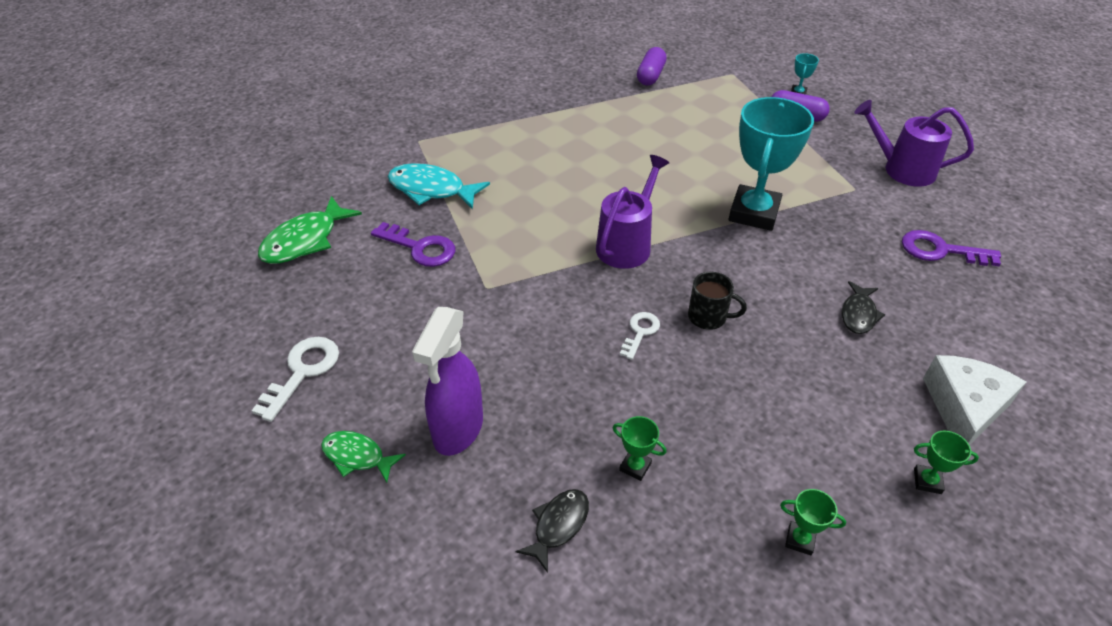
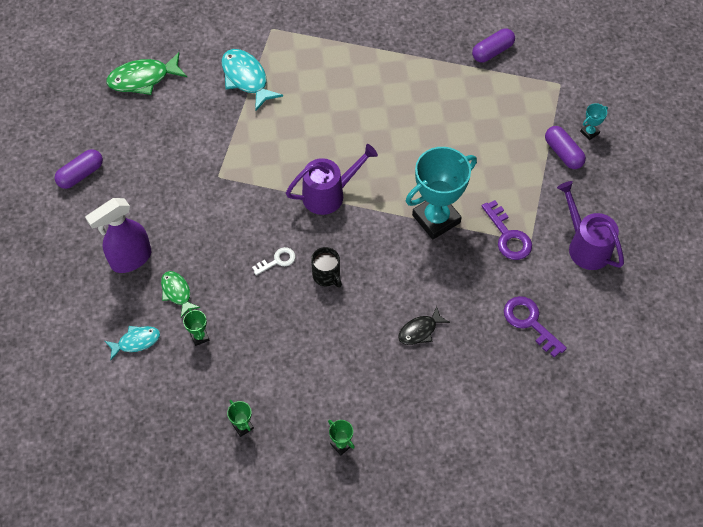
camera: 35 degrees right, 15 degrees up
white key [252,337,339,422] -> purple capsule [55,149,103,189]
green fish [321,431,406,483] -> green fish moved to [161,271,200,318]
purple key [371,222,455,267] -> purple key moved to [482,200,532,260]
black fish [515,489,589,573] -> turquoise fish [105,326,160,360]
white cheese [923,355,1026,445] -> none

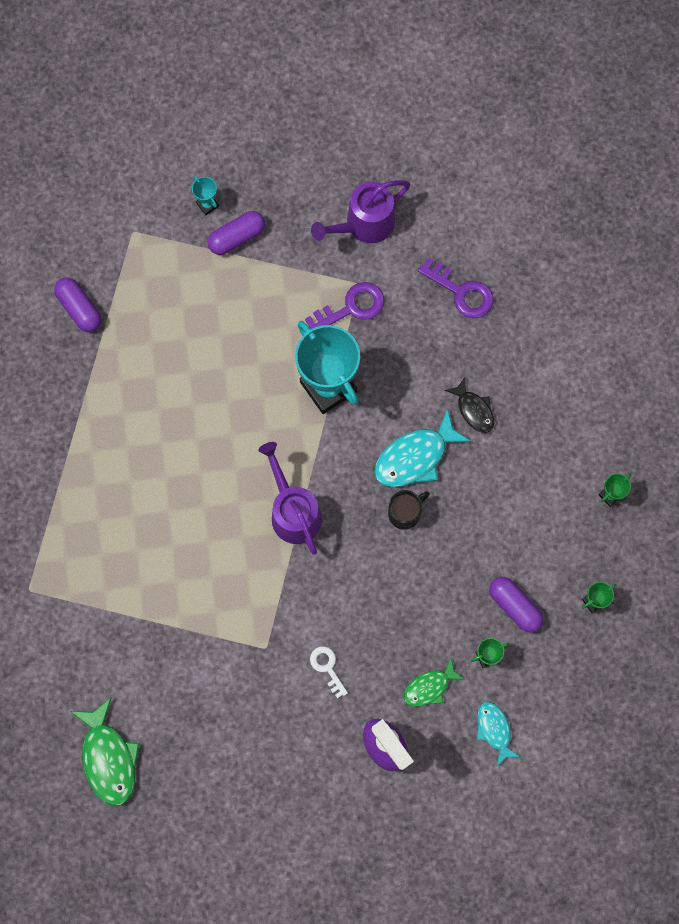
camera: 90 degrees left, 15 degrees up
purple capsule [55,149,103,189] -> purple capsule moved to [489,577,543,632]
turquoise fish [222,49,283,111] -> turquoise fish moved to [374,408,472,487]
white key [252,247,296,275] -> white key moved to [310,646,348,698]
purple key [504,296,567,358] -> purple key turned 105 degrees counterclockwise [418,257,493,318]

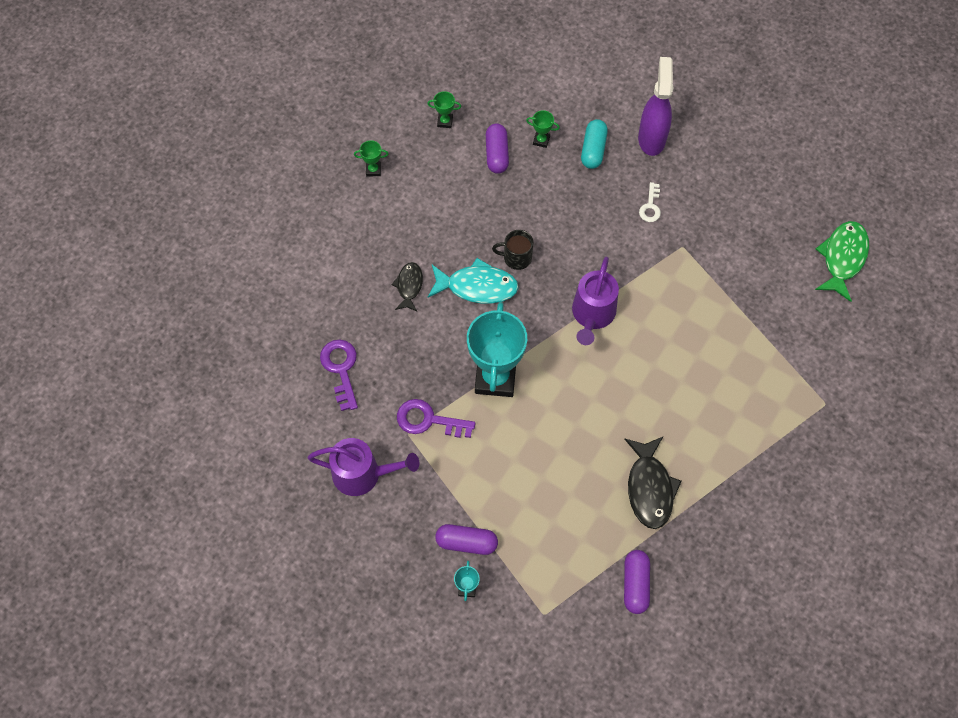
camera: 140 degrees left, 10 degrees down
green fish [404,659,465,707] -> turquoise capsule [581,119,608,169]
turquoise fish [477,702,520,766] -> none
none -> black fish [625,437,681,529]

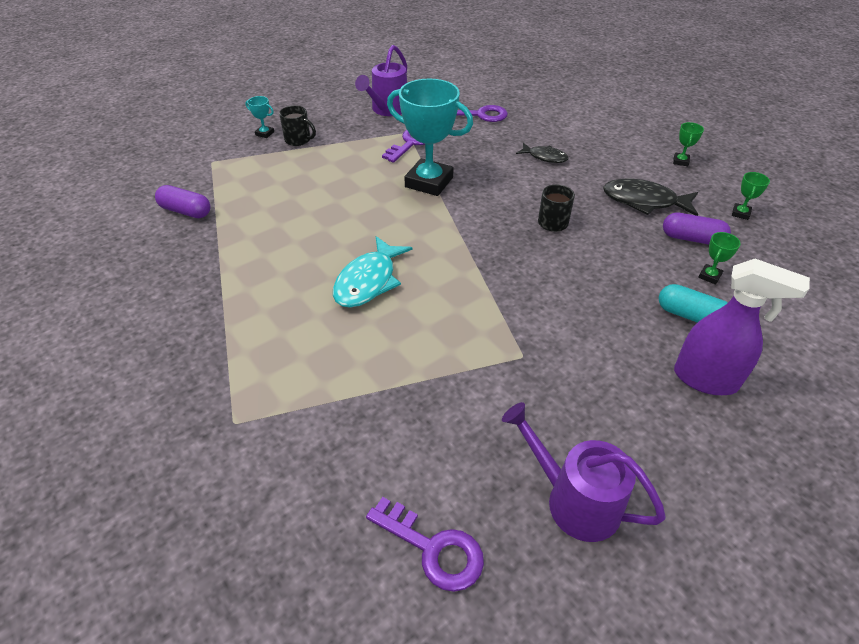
camera: 110 degrees right, 20 degrees down
turquoise fish [428,258,519,304] -> turquoise fish moved to [333,236,413,308]
purple capsule [435,524,498,555] -> black mug [279,105,316,146]
purple watering can [572,257,619,345] -> purple watering can moved to [502,402,666,542]
black fish [625,437,681,529] -> black fish moved to [603,179,698,216]
white key [639,182,661,222] -> none
green fish [815,221,869,302] -> purple key [366,497,484,592]

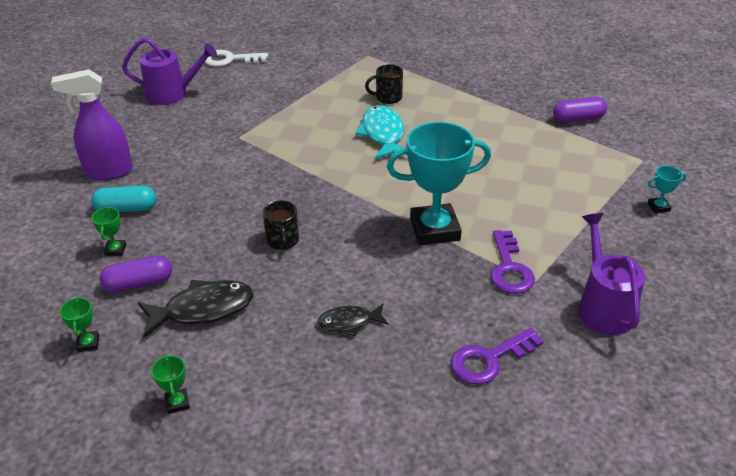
camera: 145 degrees right, 5 degrees down
black mug [279,105,316,146] -> black mug moved to [365,64,403,104]
purple key [366,497,484,592] -> white key [205,50,268,67]

